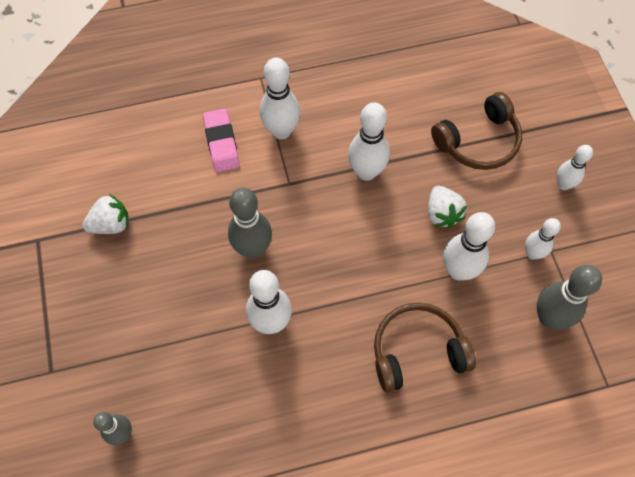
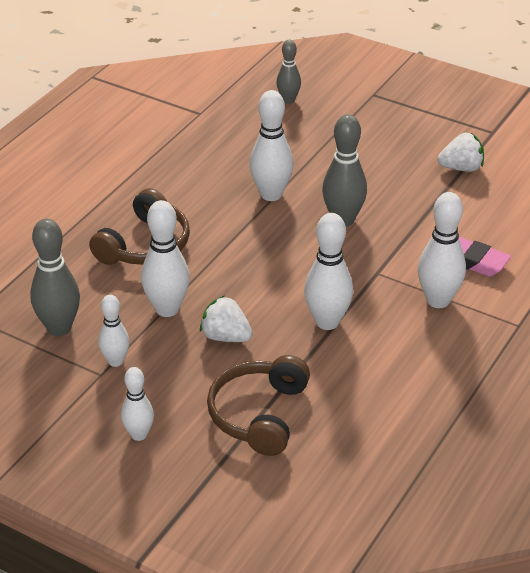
camera: 135 degrees right, 25 degrees down
white strawberry [82,194,129,234] -> white strawberry turned 120 degrees counterclockwise [437,133,484,172]

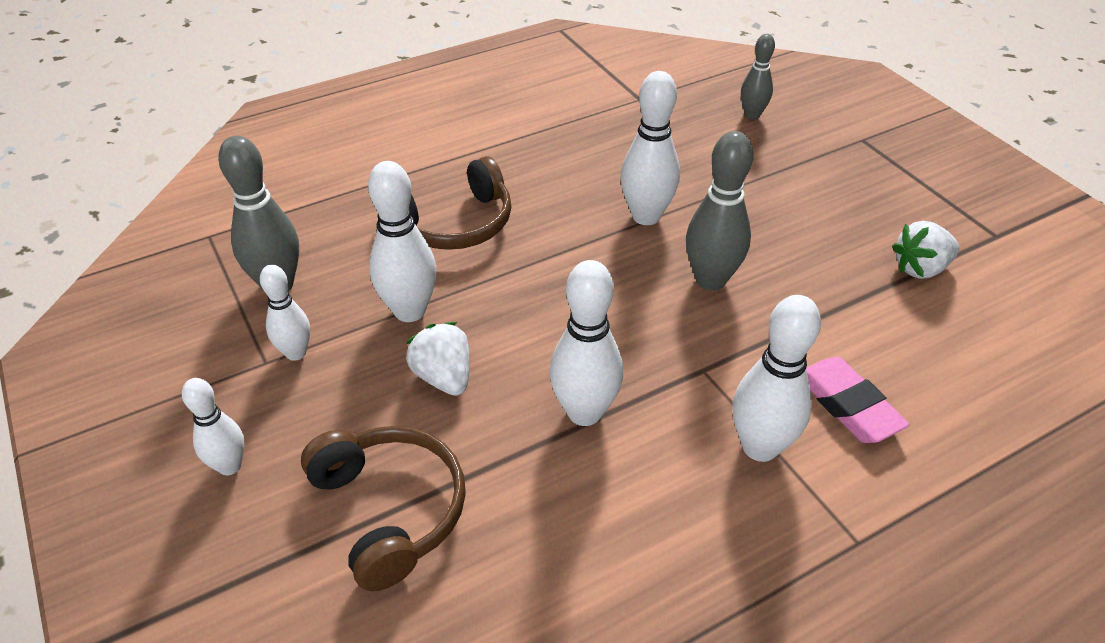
camera: 30 degrees right, 5 degrees up
brown headphones [207,355,310,456] -> brown headphones turned 105 degrees clockwise [301,426,466,591]
white strawberry [437,133,484,172] -> white strawberry turned 135 degrees clockwise [892,221,959,279]

